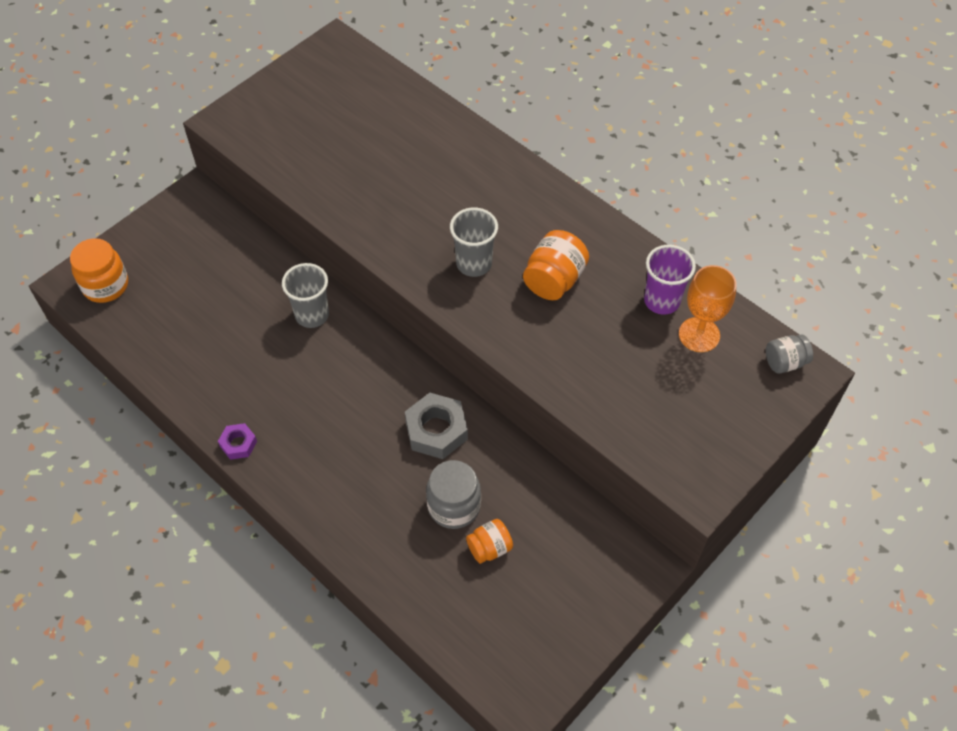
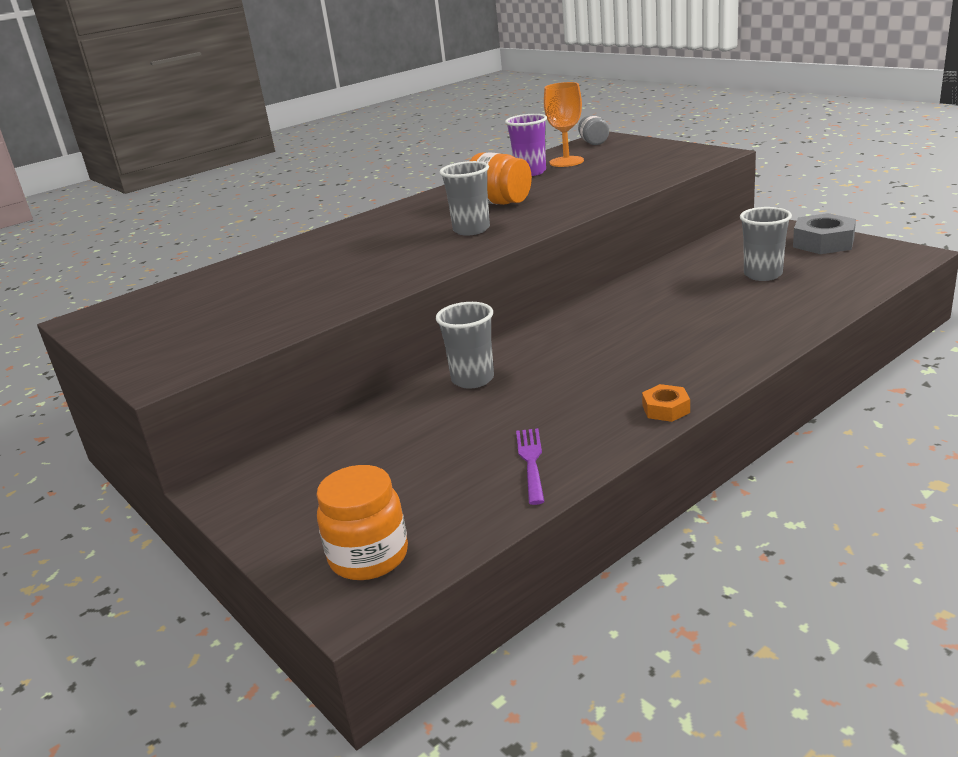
camera: 80 degrees left, 30 degrees down
purple nut [218,423,257,460] -> orange nut [642,384,690,422]
grey nut [405,393,468,459] -> grey nut moved to [793,213,856,254]
grey jar [426,460,481,529] -> none
orange jar [466,519,513,564] -> grey cup [740,207,792,281]
none -> purple fork [516,428,545,505]

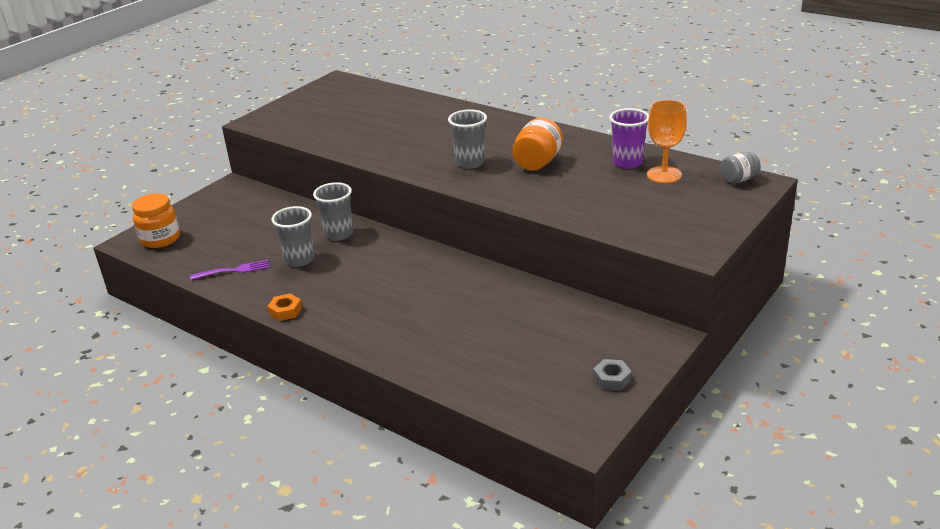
camera: 75 degrees right, 5 degrees up
grey cup [740,207,792,281] -> grey cup moved to [271,206,314,267]
grey nut [793,213,856,254] -> grey nut [593,359,631,391], size x0.56

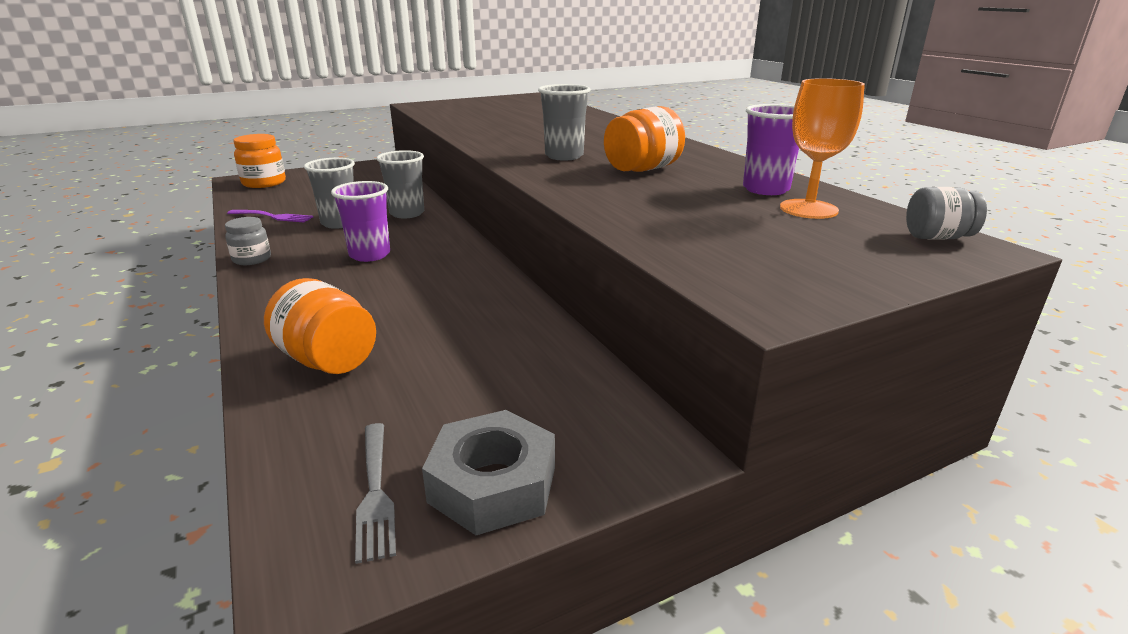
camera: 25 degrees right, 5 degrees down
orange nut [267,293,302,321] -> grey jar [225,217,271,265]
grey nut [593,359,631,391] -> grey nut [422,410,555,535], size x1.78
none -> orange jar [264,278,376,374]
none -> purple cup [331,181,390,262]
none -> grey fork [355,423,396,564]

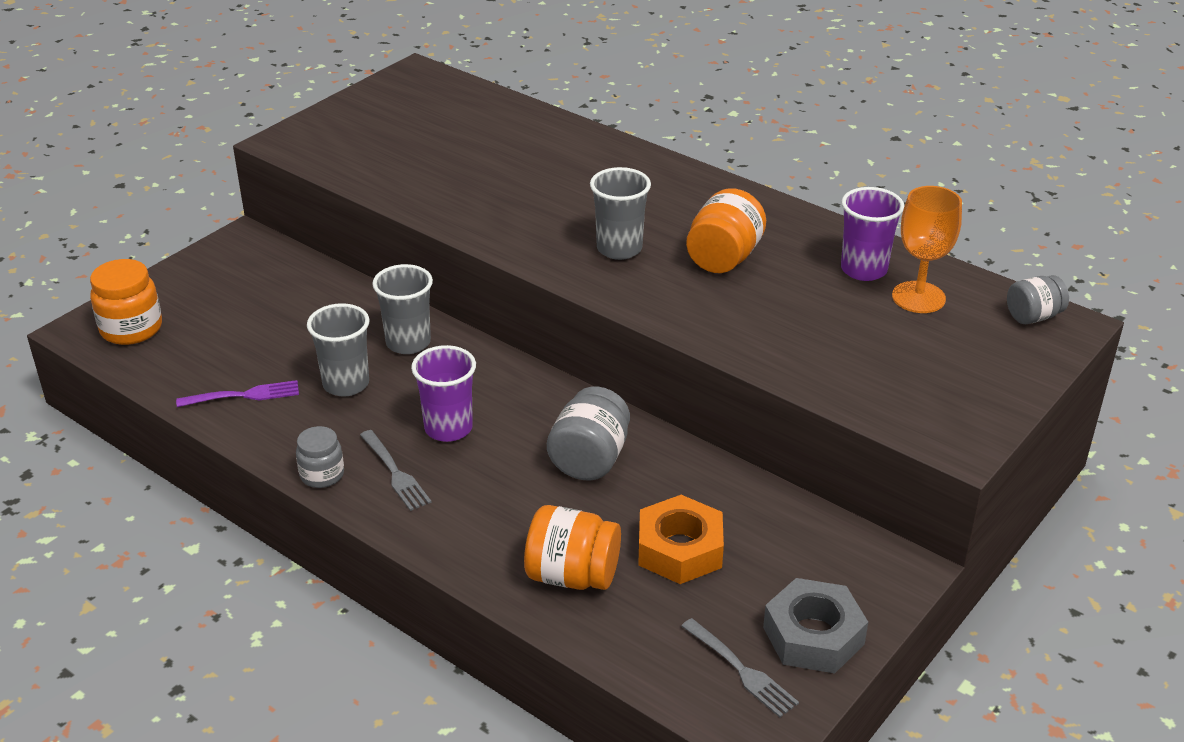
camera: 25 degrees left, 10 degrees up
none -> grey fork [360,430,432,511]
none -> grey jar [547,386,630,481]
none -> orange nut [638,495,724,584]

